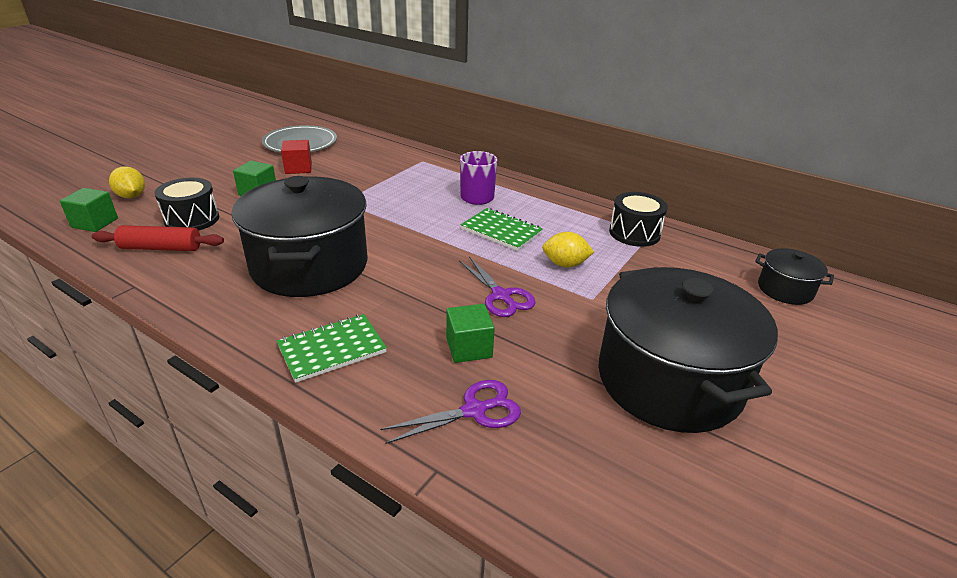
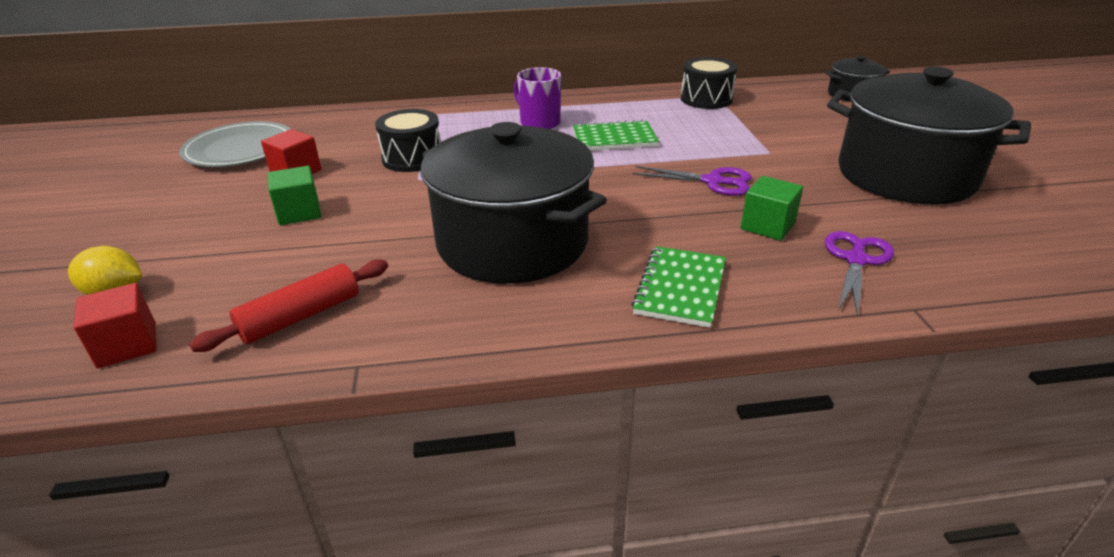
camera: 40 degrees left, 0 degrees up
green cube [60,188,118,232] -> red cube [74,283,157,368]
black drum [155,178,219,231] -> black drum moved to [375,109,441,172]
yellow lemon [542,232,594,267] -> none

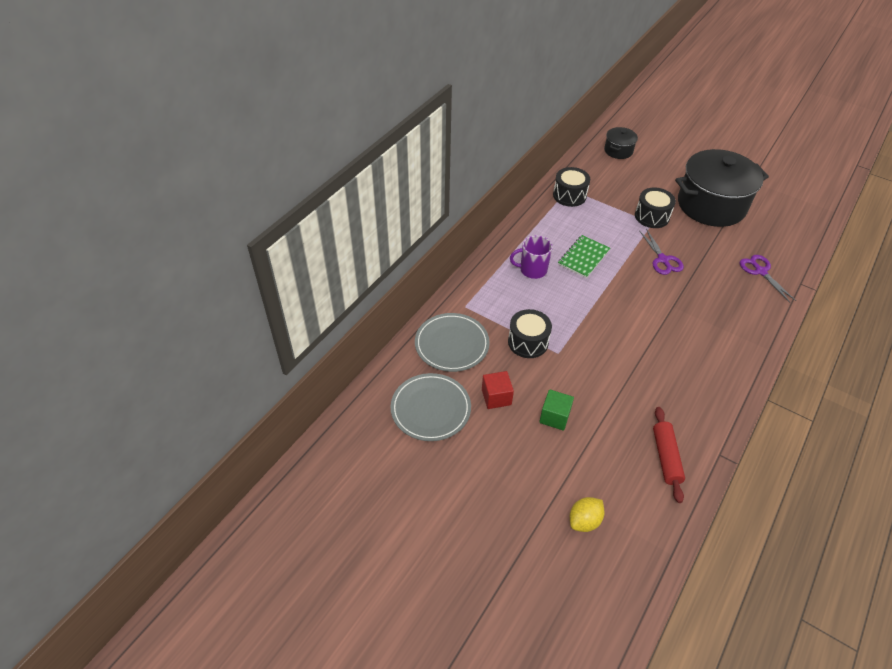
camera: 50 degrees left, 15 degrees up
red cube [74,283,157,368] -> none
black pot [421,122,607,284] -> none
green notebook [632,246,726,328] -> none
purple scissors [633,166,752,196] -> purple scissors turned 105 degrees clockwise [639,229,684,275]
green cube [741,176,803,241] -> none
none -> grey plate [415,313,490,372]
none -> black drum [635,188,676,228]

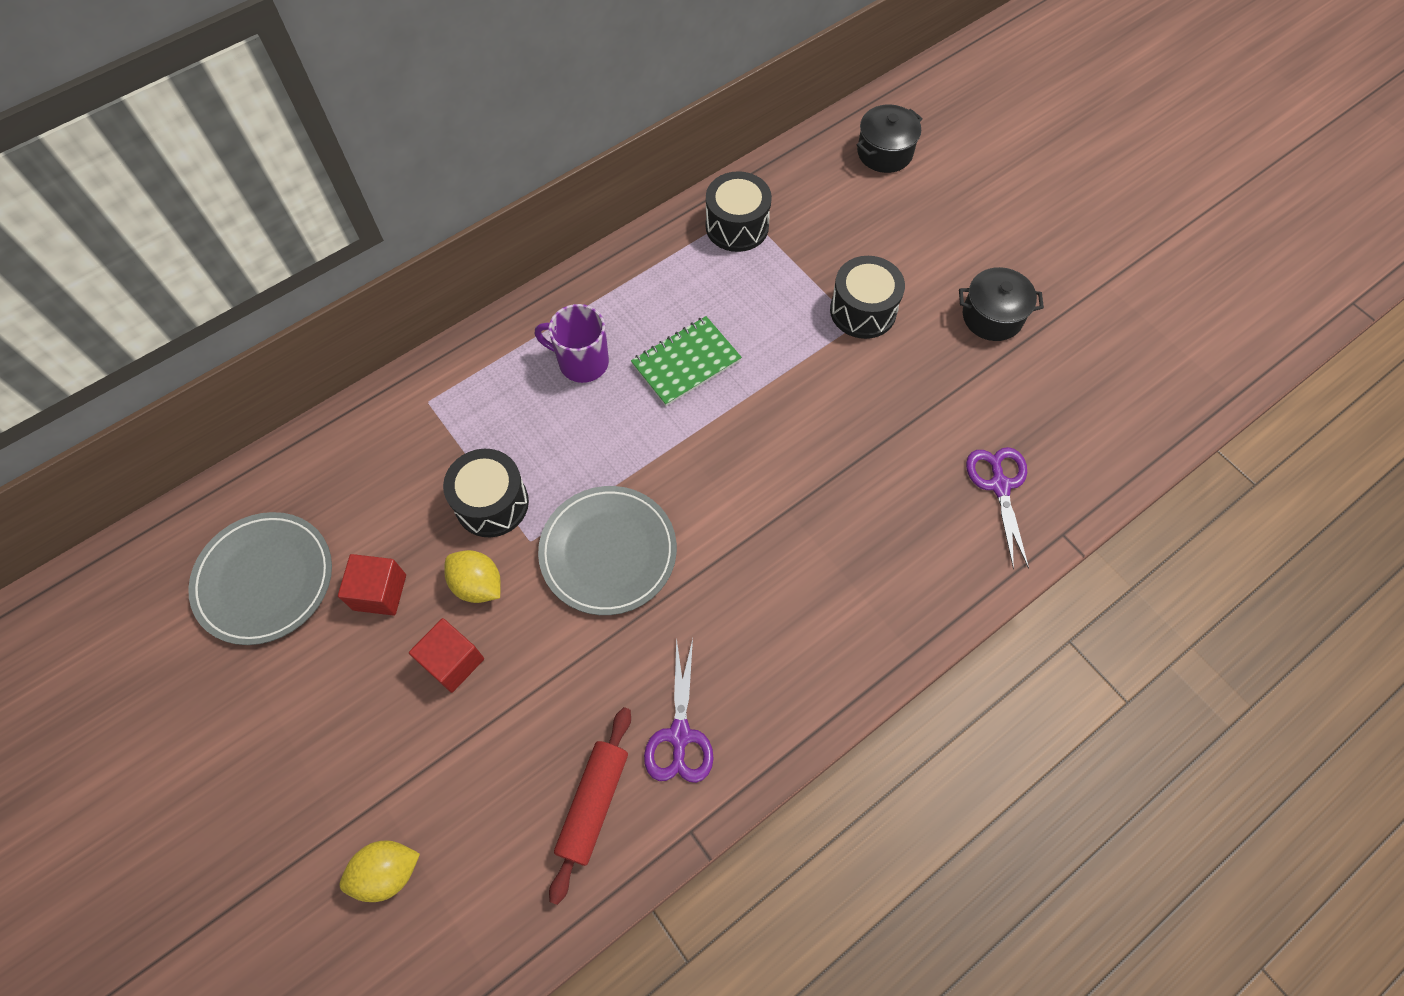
camera: 20 degrees right, 15 degrees up
grey plate [415,313,490,372] -> grey plate moved to [538,486,677,615]
green cube [539,389,574,431] -> red cube [409,618,484,693]
purple scissors [639,229,684,275] -> purple scissors moved to [644,637,714,783]
black pot [675,149,769,227] -> black pot [959,267,1044,341], size x0.46
none -> yellow lemon [444,550,500,603]

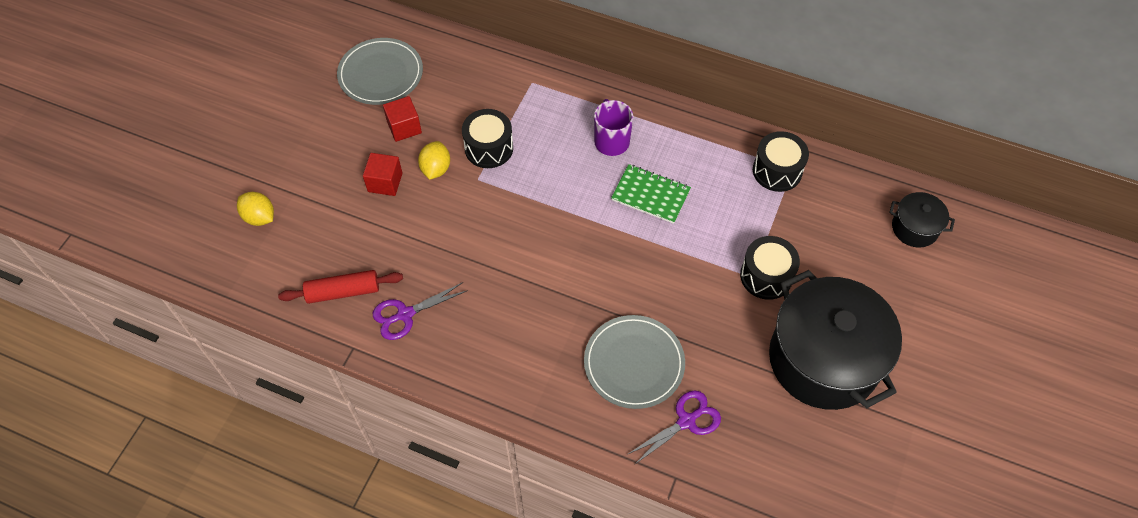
camera: 60 degrees right, 5 degrees down
grey plate [538,486,677,615] -> grey plate moved to [584,315,685,409]
black pot [959,267,1044,341] -> black pot [769,270,902,410], size x2.20

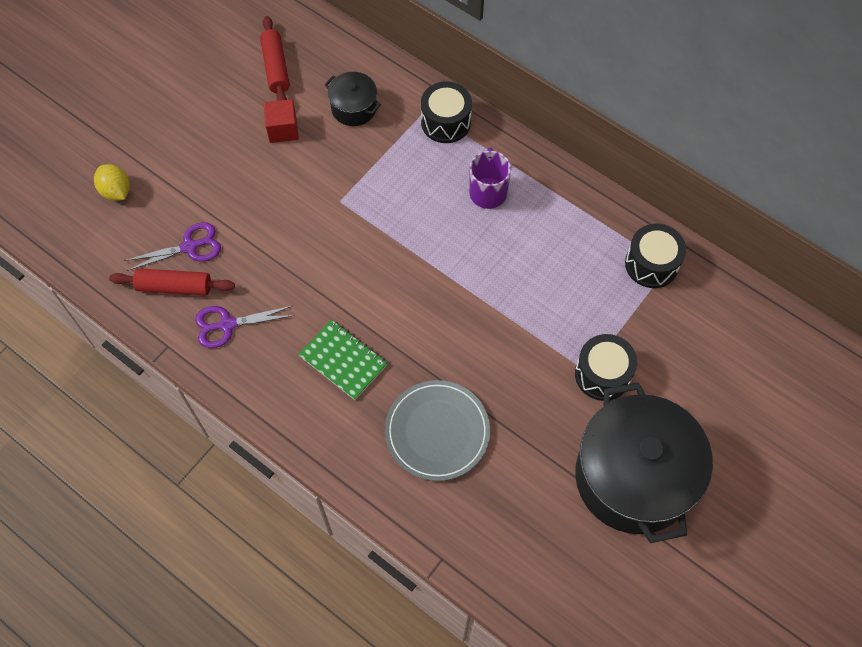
camera: 15 degrees right, 5 degrees up
grey plate [337,38,423,105] -> red rolling pin [260,16,290,101]
red cube [363,153,402,196] -> none
yellow lemon [418,141,450,180] -> none
black drum [462,109,513,168] -> black drum moved to [421,82,472,143]
green notebook [611,164,691,224] -> green notebook moved to [298,320,388,400]
purple scissors [628,390,721,465] -> purple scissors moved to [124,222,221,271]
black pot [889,192,955,248] -> black pot moved to [324,72,381,126]

